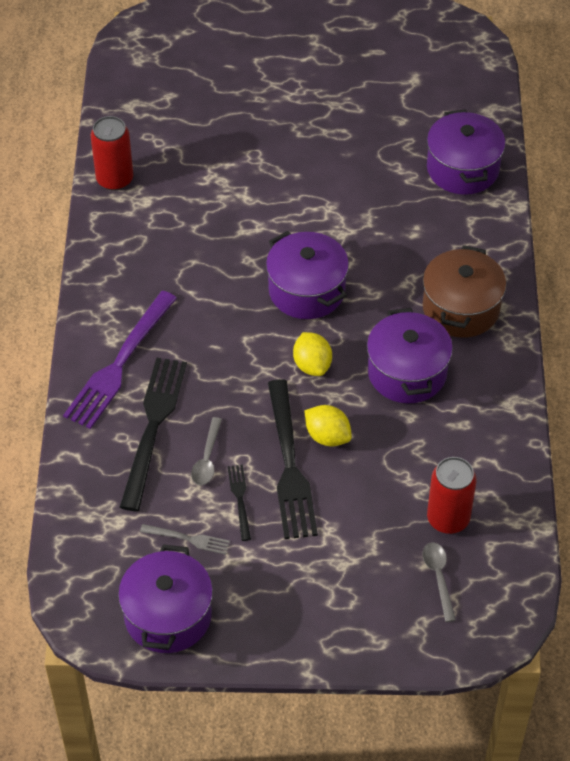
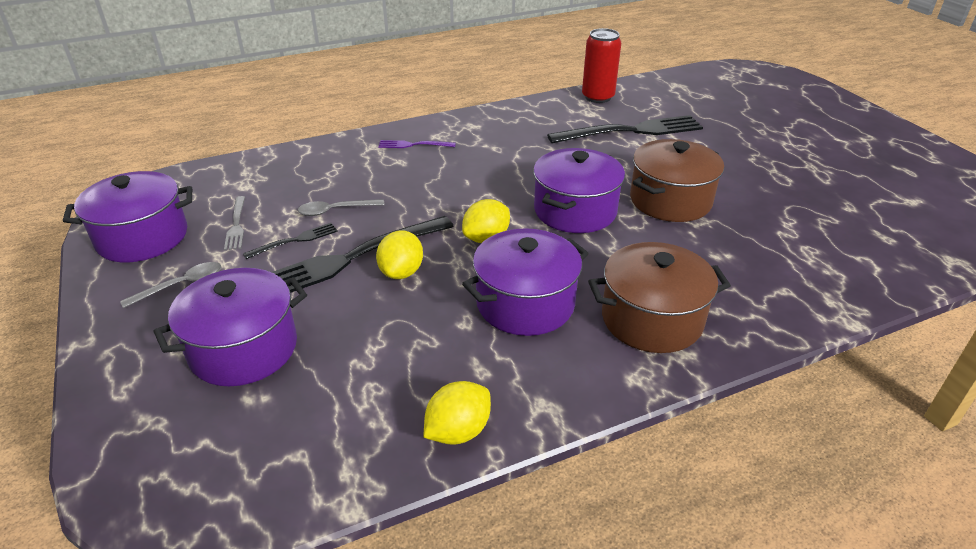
camera: 65 degrees right, 15 degrees down
purple fork [63,291,177,429] -> purple fork [378,140,456,148], size x0.47
black fork [120,358,187,511] -> black fork moved to [547,115,703,144]
grey spoon [423,543,456,622] -> grey spoon moved to [120,262,221,308]
purple pot [427,109,506,195] -> purple pot moved to [153,268,307,386]
red can [427,457,476,534] -> none
none -> yellow lemon [424,381,491,445]
none -> brown pot [630,139,724,222]

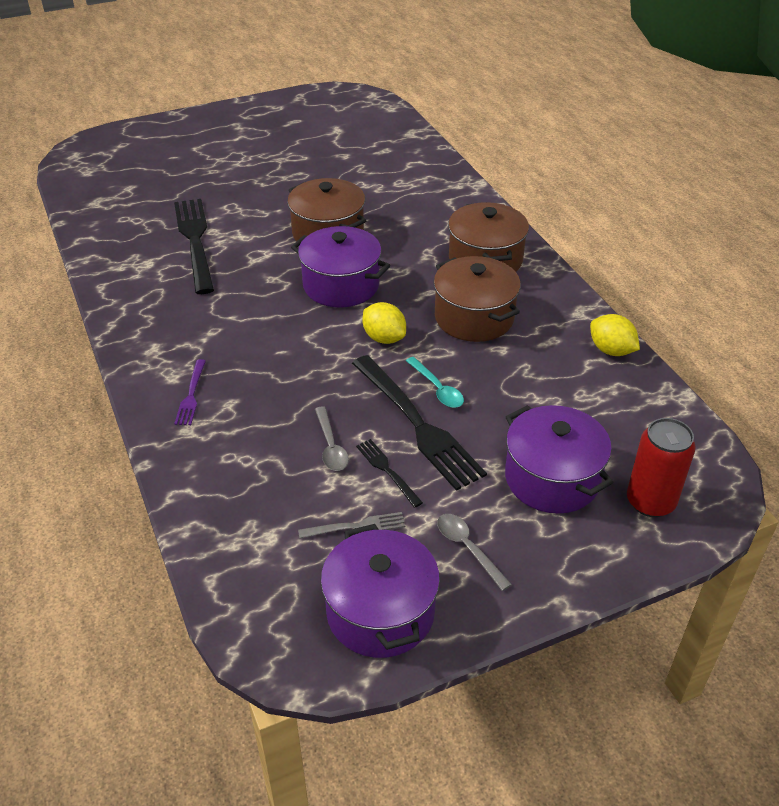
camera: 90 degrees left, 5 degrees up
yellow lemon [376,230,423,279] -> turquoise spoon [406,357,464,408]
purple pot [462,228,589,336] -> brown pot [434,256,521,342]
red can [582,28,621,103] -> red can moved to [627,418,696,517]

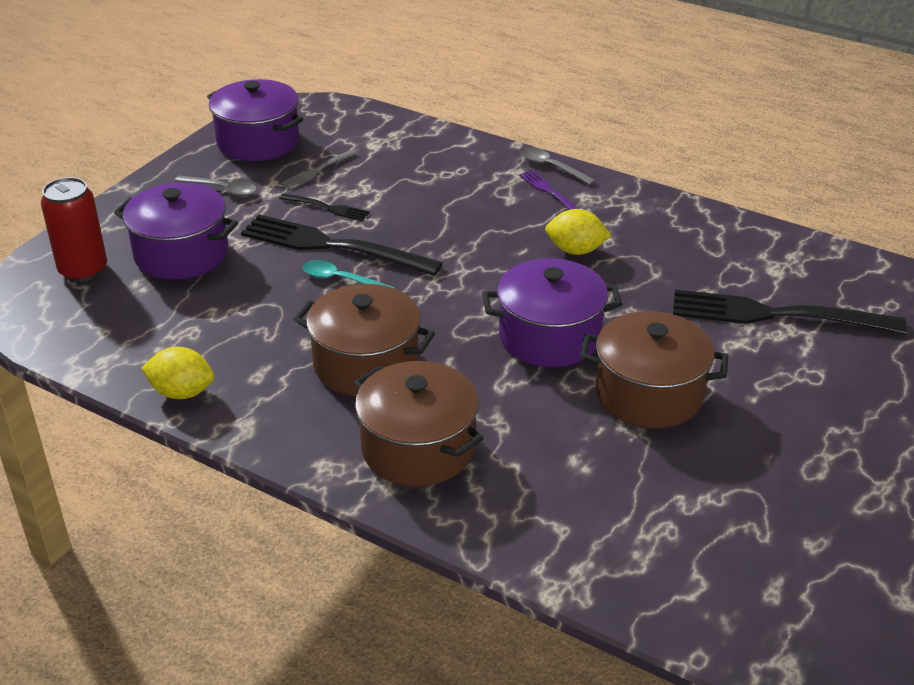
camera: 145 degrees right, 5 degrees down
black fork [174,199,214,294] -> black fork turned 150 degrees clockwise [673,289,907,334]
grey spoon [315,407,349,471] -> grey spoon moved to [521,147,595,185]
yellow lemon [363,302,406,344] -> yellow lemon moved to [545,209,611,255]

